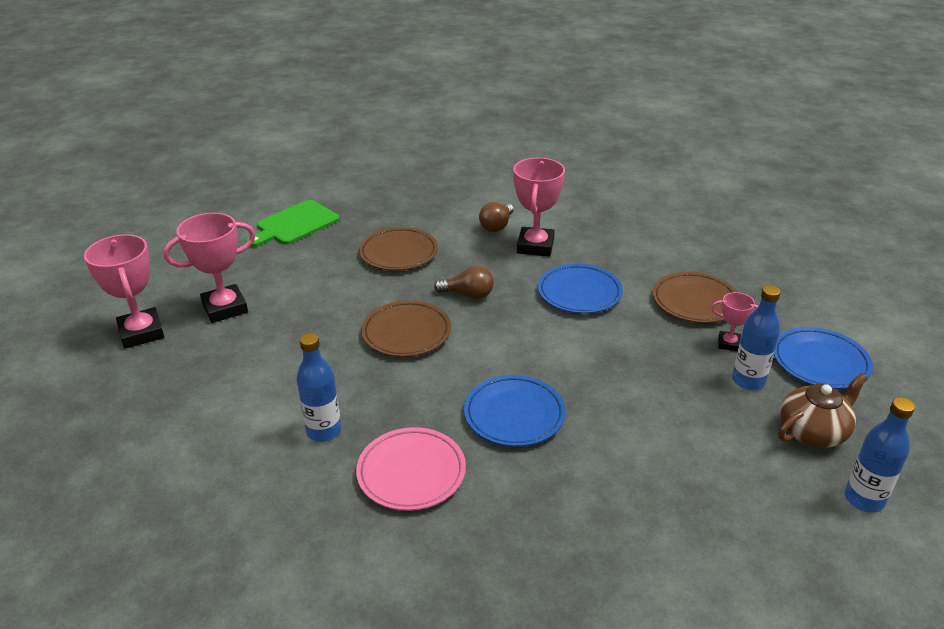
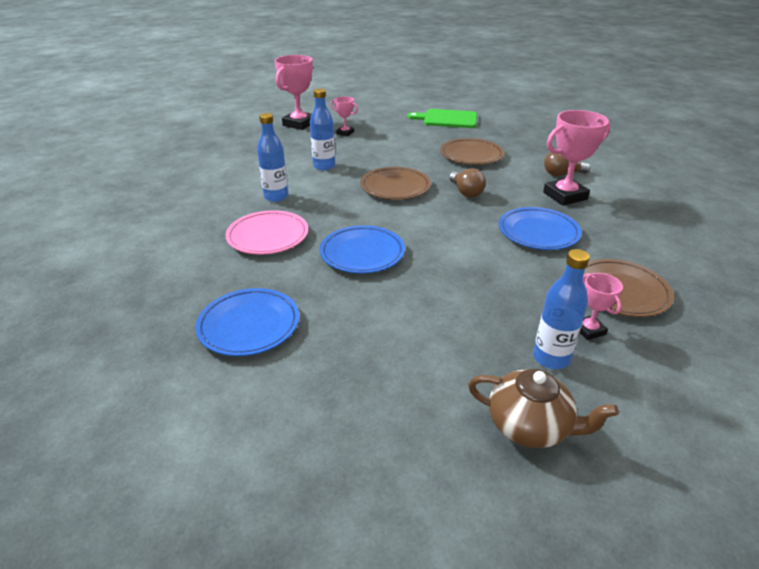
camera: 55 degrees right, 0 degrees up
pink trophy [164,213,256,323] -> pink trophy [331,96,358,136], size x0.52
blue plate [774,327,873,389] -> blue plate moved to [195,288,299,356]
blue bottle [845,397,915,513] -> blue bottle moved to [310,88,335,170]

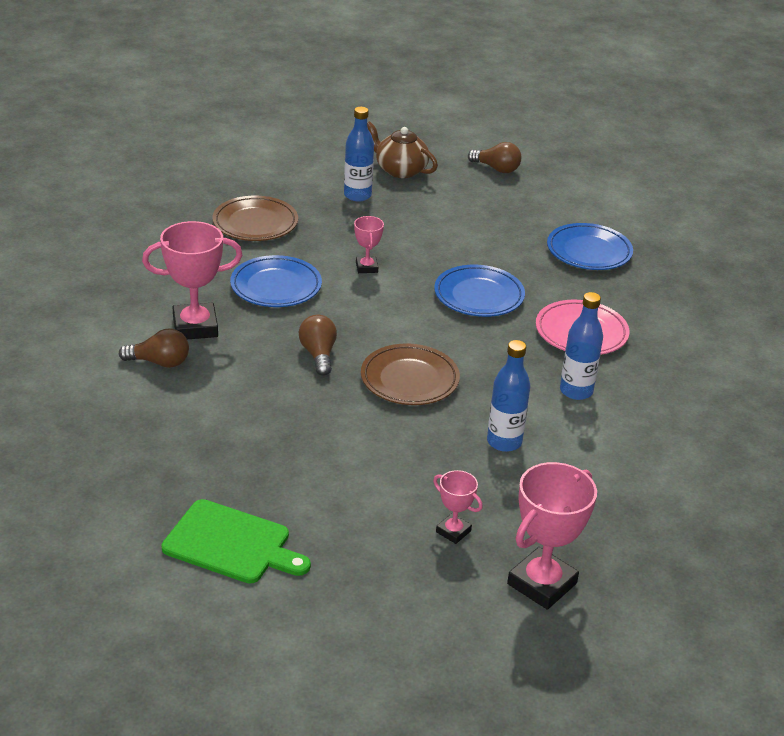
camera: 170 degrees left, 0 degrees up
brown plate [440,138,504,165] -> none
pink trophy [580,273,623,340] -> pink trophy moved to [354,216,384,273]
none -> brown light bulb [468,142,521,173]

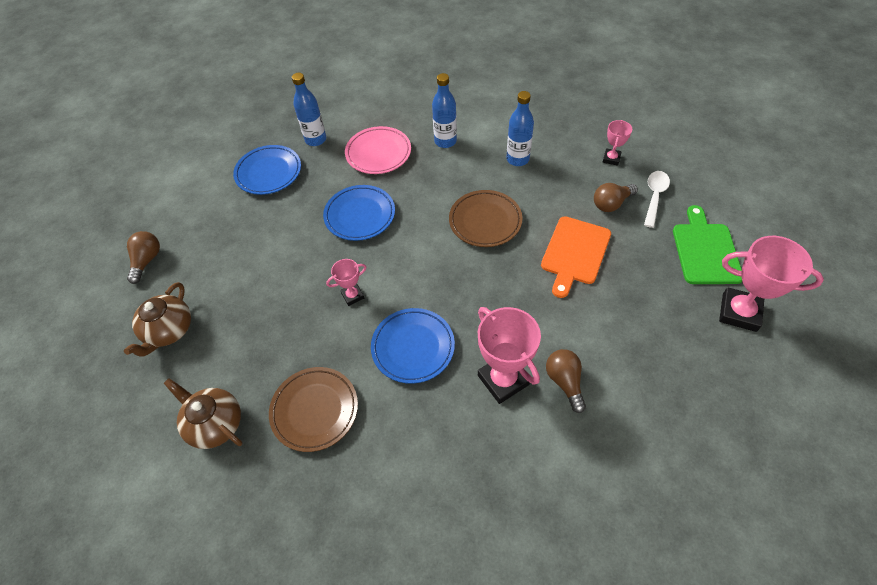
camera: 105 degrees left, 20 degrees up
brown light bulb [299,315,337,376] -> brown light bulb moved to [594,183,638,212]
blue bottle [344,107,374,202] -> blue bottle moved to [292,73,326,146]
pink trophy [507,462,597,610] -> pink trophy moved to [719,236,824,332]
none -> brown teapot [164,378,242,449]
none -> orange cutting board [541,216,611,298]
none -> white spoon [644,171,670,228]

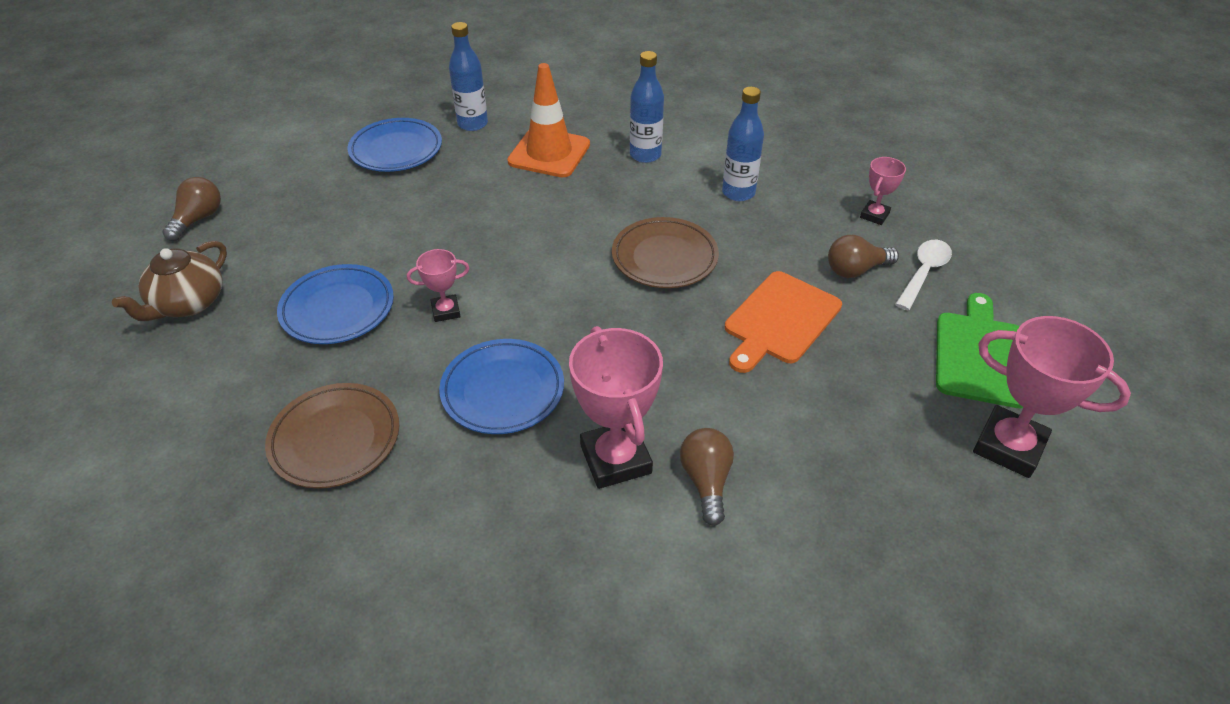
camera: 10 degrees right, 10 degrees down
brown teapot [164,378,242,449] -> none
blue plate [323,185,395,241] -> blue plate moved to [277,264,394,344]
pink plate [345,126,411,174] -> orange traffic cone [507,63,590,177]

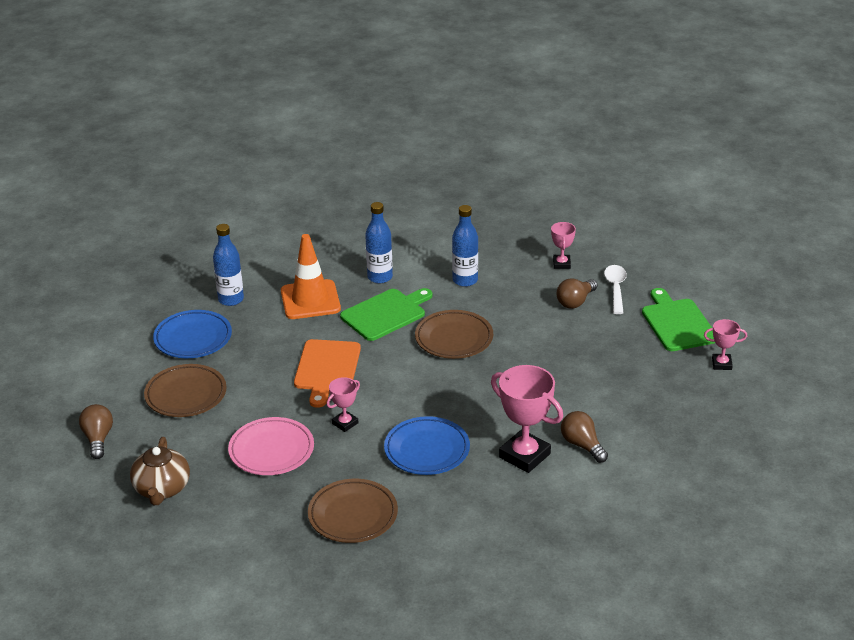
camera: 30 degrees left, 10 degrees down
blue plate [277,264,394,344] -> pink plate [228,417,314,475]
orange cutting board [725,271,842,373] -> orange cutting board moved to [294,339,361,408]
pink trophy [973,316,1131,478] -> pink trophy [704,319,747,370], size x0.52
none -> brown plate [144,364,227,417]
none -> green cutting board [340,288,433,341]

